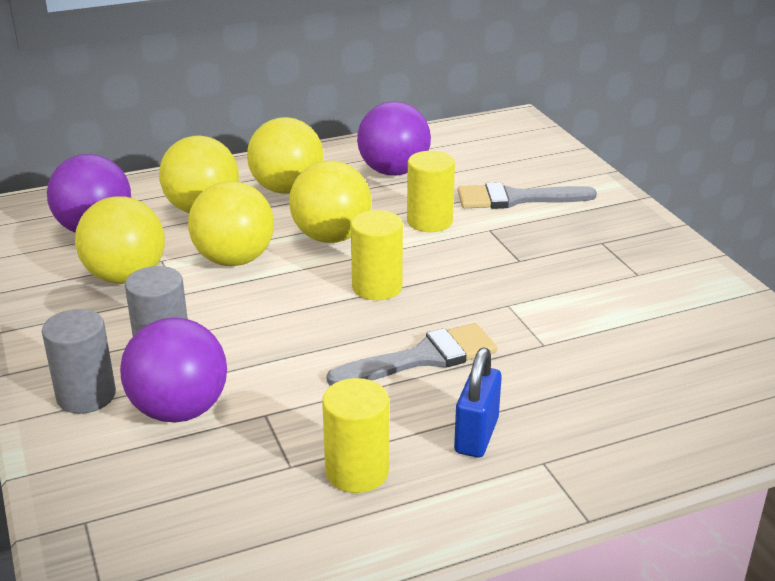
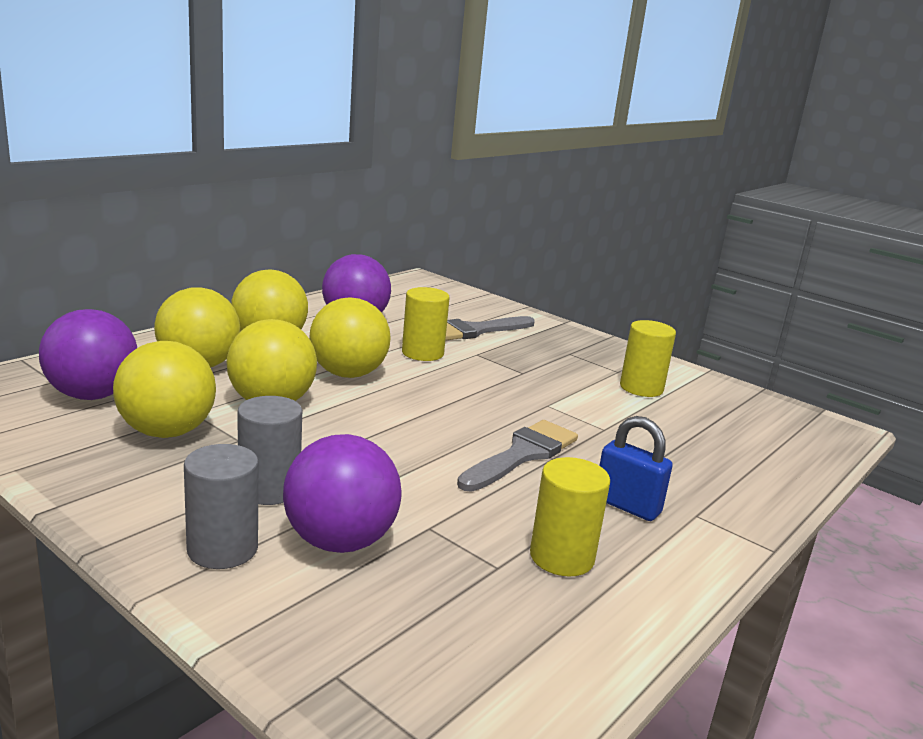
camera: 30 degrees left, 10 degrees down
yellow cylinder [351,210,403,300] -> yellow cylinder moved to [620,320,676,397]
blue padlock [454,348,502,458] -> blue padlock turned 45 degrees counterclockwise [599,416,673,521]

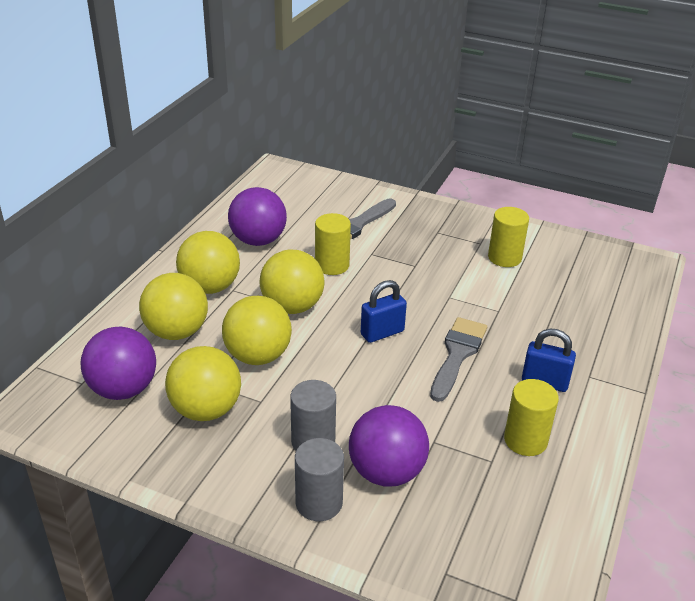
camera: 15 degrees left, 15 degrees up
none -> blue padlock [361,280,407,343]

